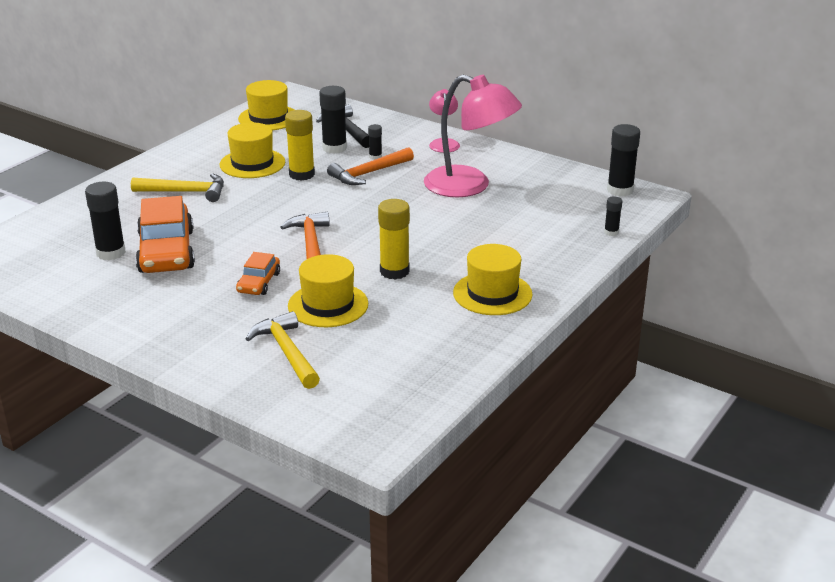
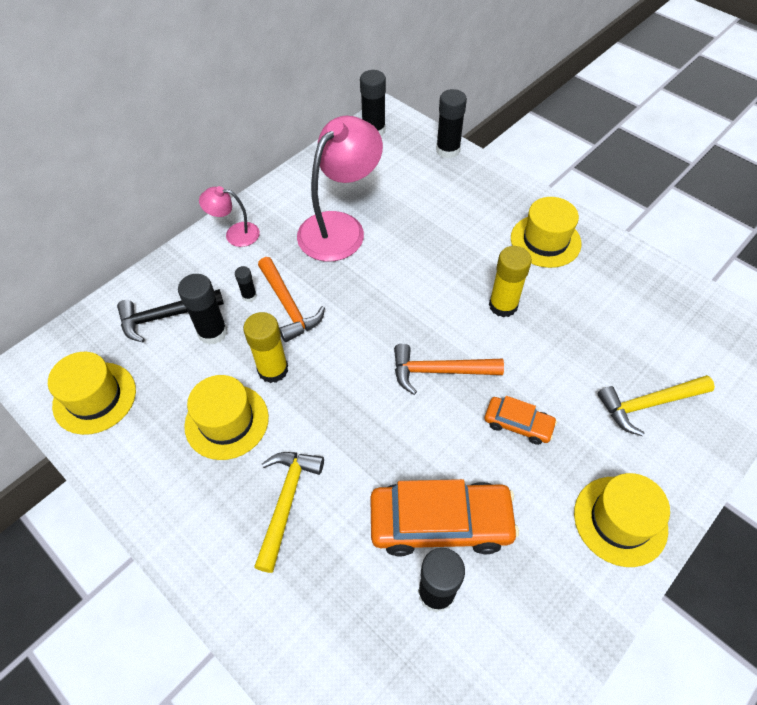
camera: 80 degrees left, 25 degrees up
yellow hat [288,254,368,327] -> yellow hat moved to [574,473,670,567]
black glue stick [604,196,622,236] -> black glue stick [436,89,467,158], size x1.91

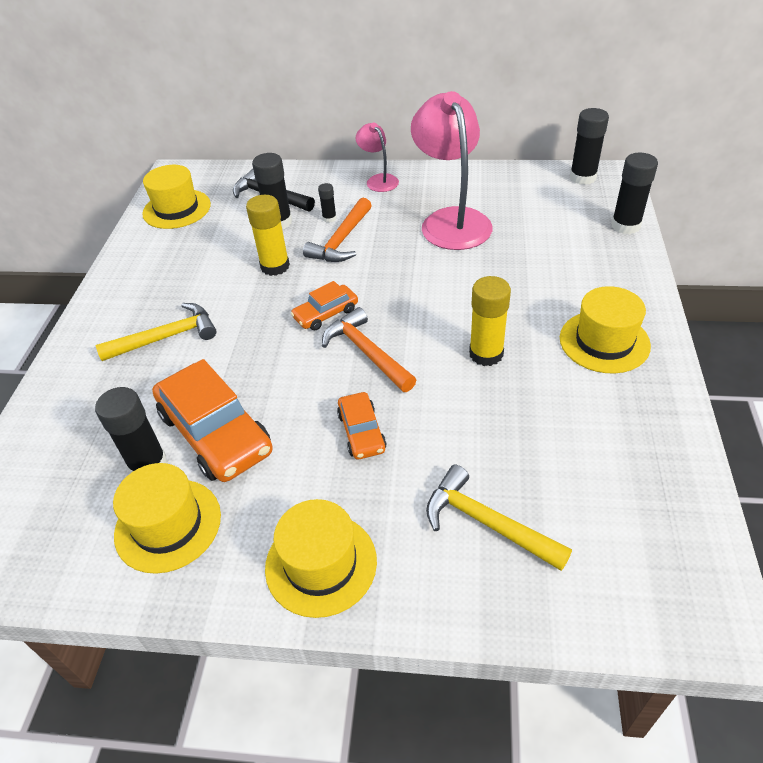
camera: 55 degrees right, 10 degrees down
yellow hat [184,375,269,460] -> yellow hat moved to [113,463,221,574]
pink lamp [297,116,383,261] -> pink lamp turned 105 degrees counterclockwise [411,91,492,250]
none -> orange car [291,281,358,330]

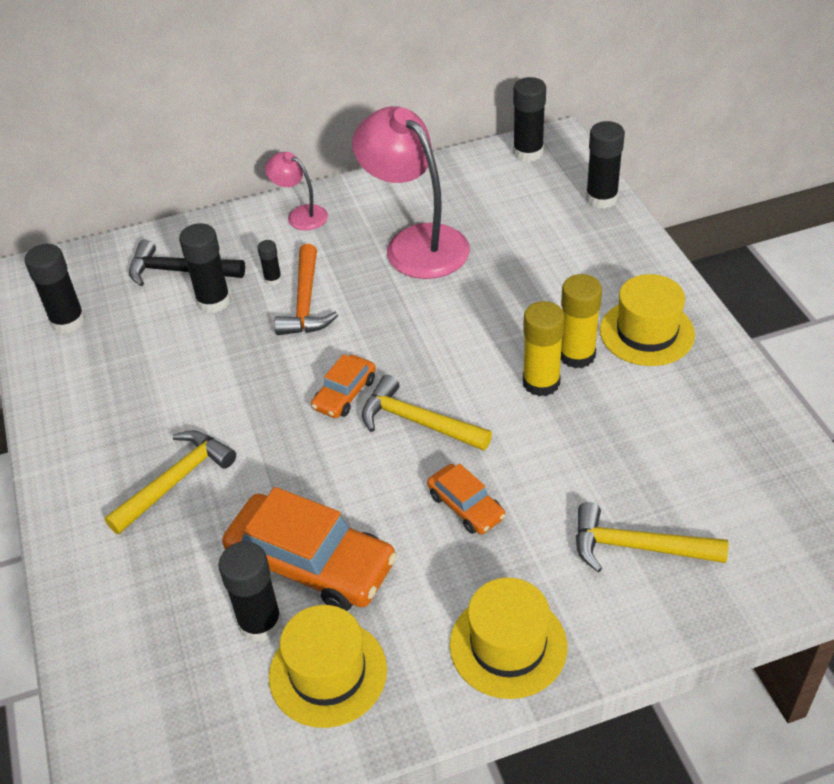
camera: 25 degrees left, 0 degrees up
yellow hat [142,165,211,229] -> black glue stick [25,244,85,334]
yellow glue stick [246,195,290,276] -> yellow glue stick moved to [561,274,602,368]
orange hammer [322,307,416,392] -> yellow hammer [362,375,492,451]

